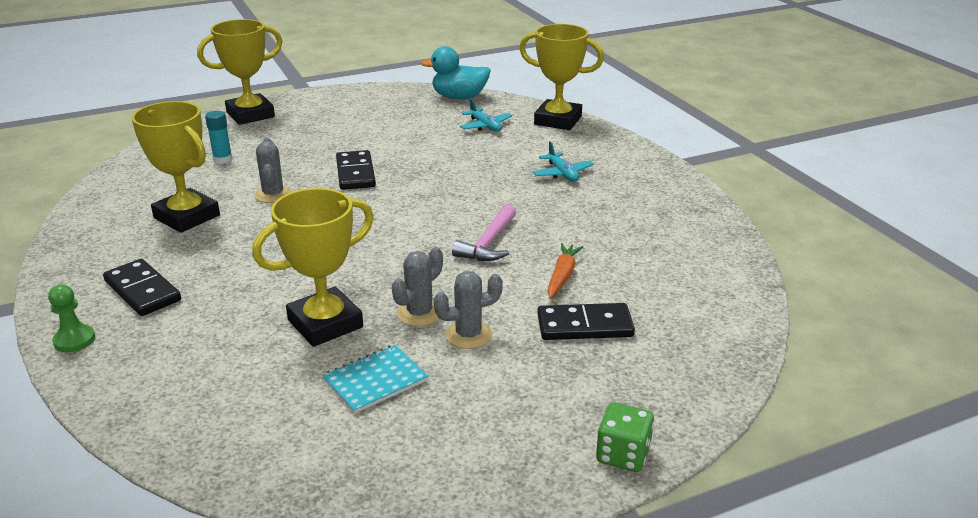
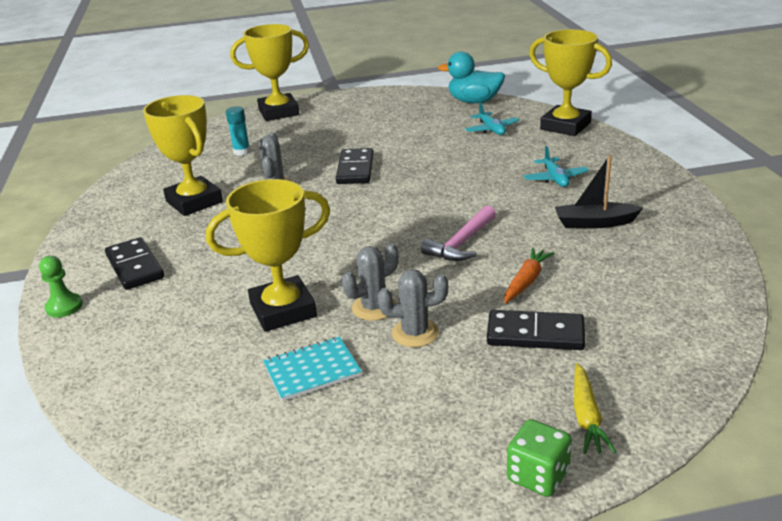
camera: 15 degrees right, 0 degrees up
none -> black boat [555,155,643,228]
none -> yellow carrot [574,363,616,454]

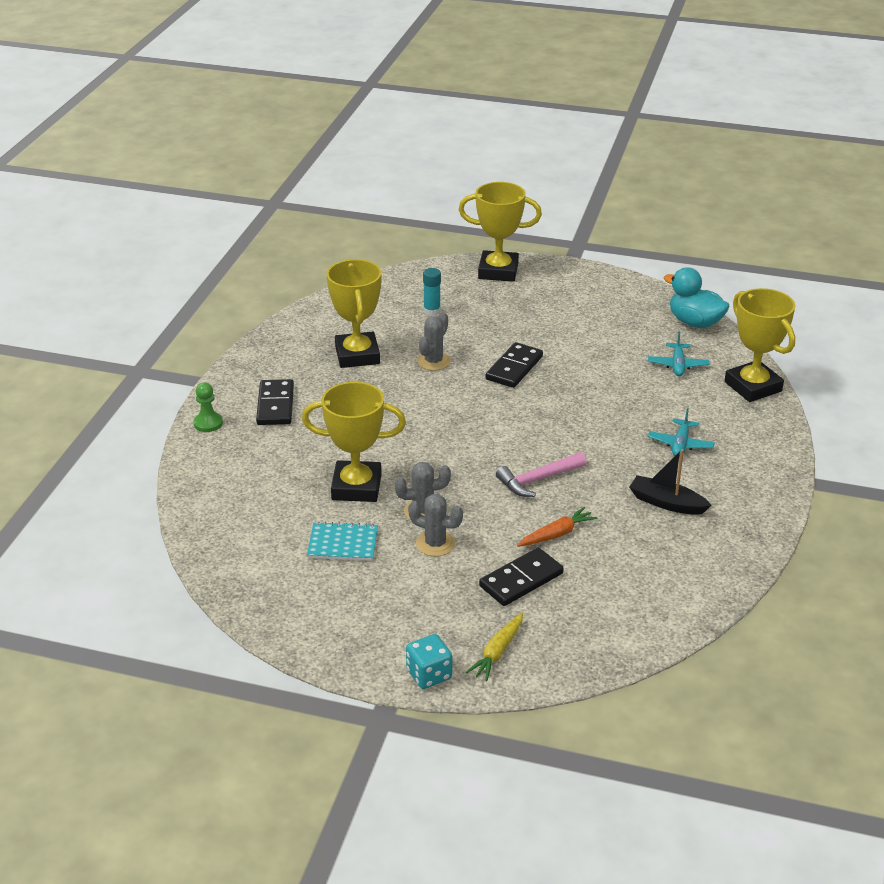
camera: 25 degrees right, 5 degrees up
black domino [487,310,585,350] -> black domino turned 75 degrees counterclockwise [479,547,564,606]
green dice [507,419,572,497] -> turquoise dice [406,634,452,689]

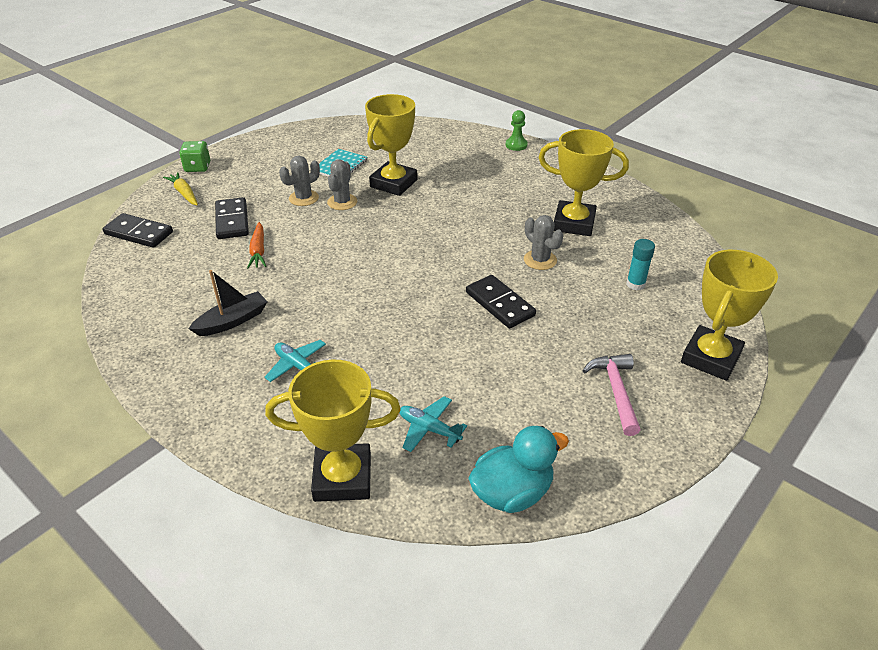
camera: 115 degrees right, 5 degrees up
black domino [256,379,294,425] -> black domino moved to [102,213,173,248]
turquoise dice [406,634,452,689] -> green dice [179,141,210,172]
pink hammer [496,452,587,497] -> pink hammer moved to [582,354,640,436]

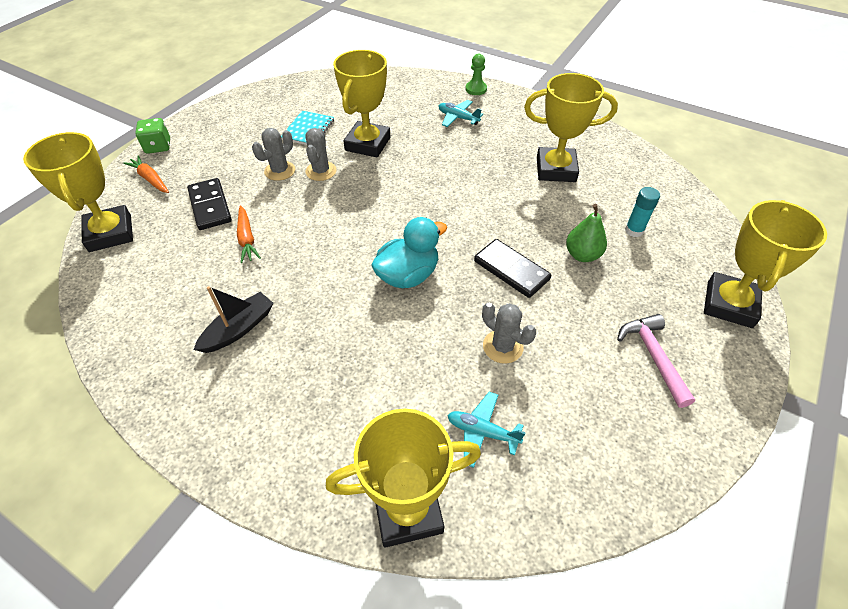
camera: 10 degrees left, 10 degrees up
black domino [102,213,173,248] -> yellow trophy [23,132,133,252]
yellow carrot [163,172,198,205] -> orange carrot [123,156,169,193]
turquoise plane [265,340,326,382] -> turquoise plane moved to [439,100,483,127]
turquoise duck [468,426,569,513] -> turquoise duck moved to [371,217,447,288]
grey cactus [524,215,563,270] -> grey cactus moved to [482,303,536,364]
none -> green pear [566,204,607,262]

